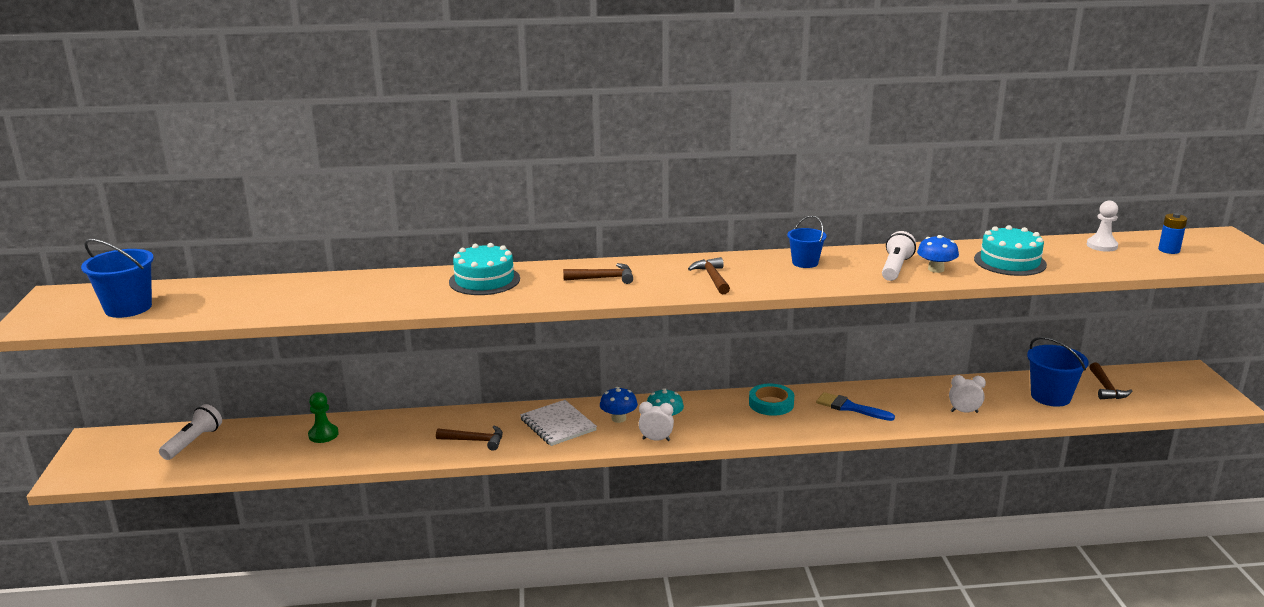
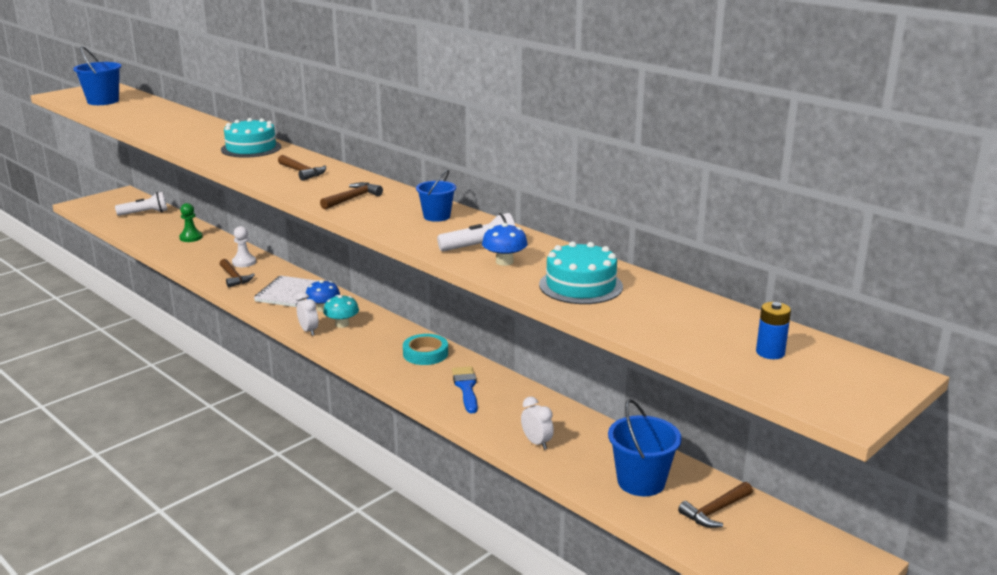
camera: 50 degrees right, 0 degrees up
white pawn [1087,200,1118,252] -> white pawn moved to [232,226,256,267]

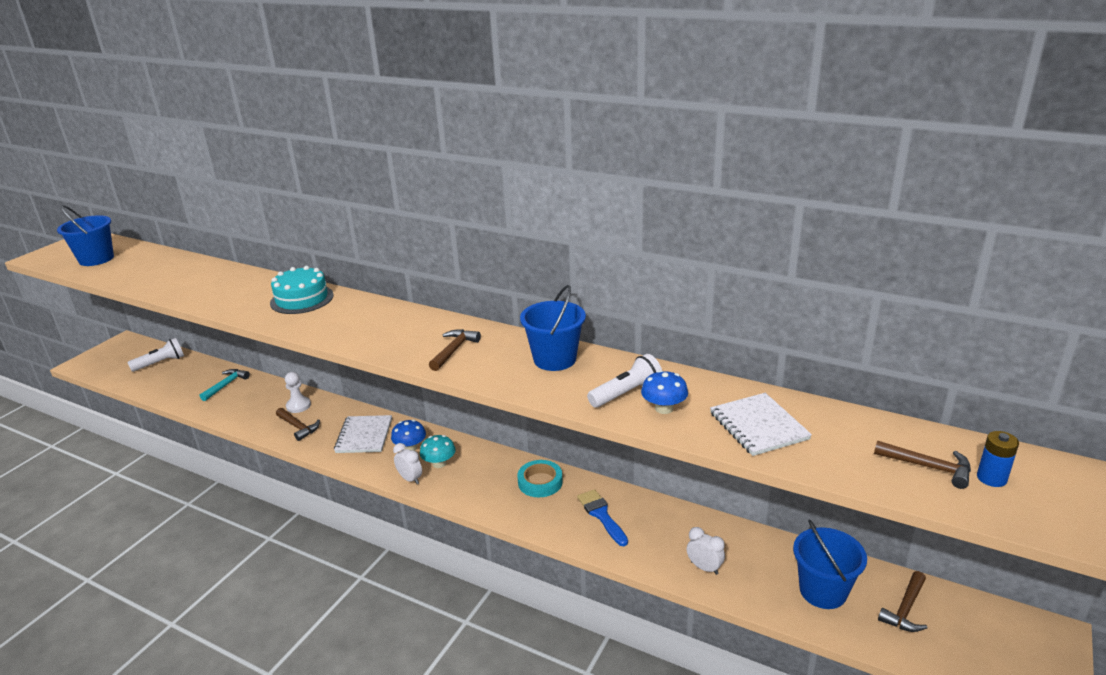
camera: 15 degrees left, 5 degrees up
green pawn [179,203,203,242] -> turquoise hammer [200,369,250,401]
brown hammer [278,155,326,181] -> brown hammer moved to [874,441,971,489]
blue bucket [416,170,456,222] -> blue bucket [520,285,586,371], size x1.57
turquoise cake [539,241,623,304] -> white notebook [710,393,812,456]

